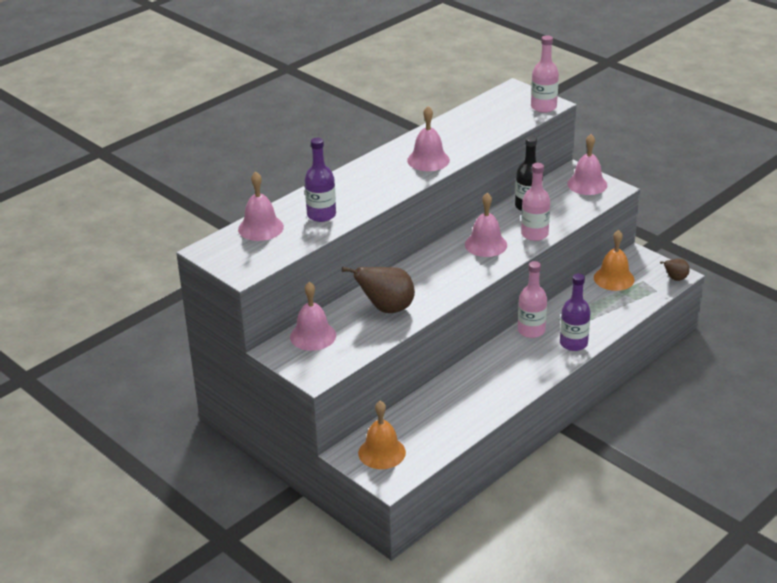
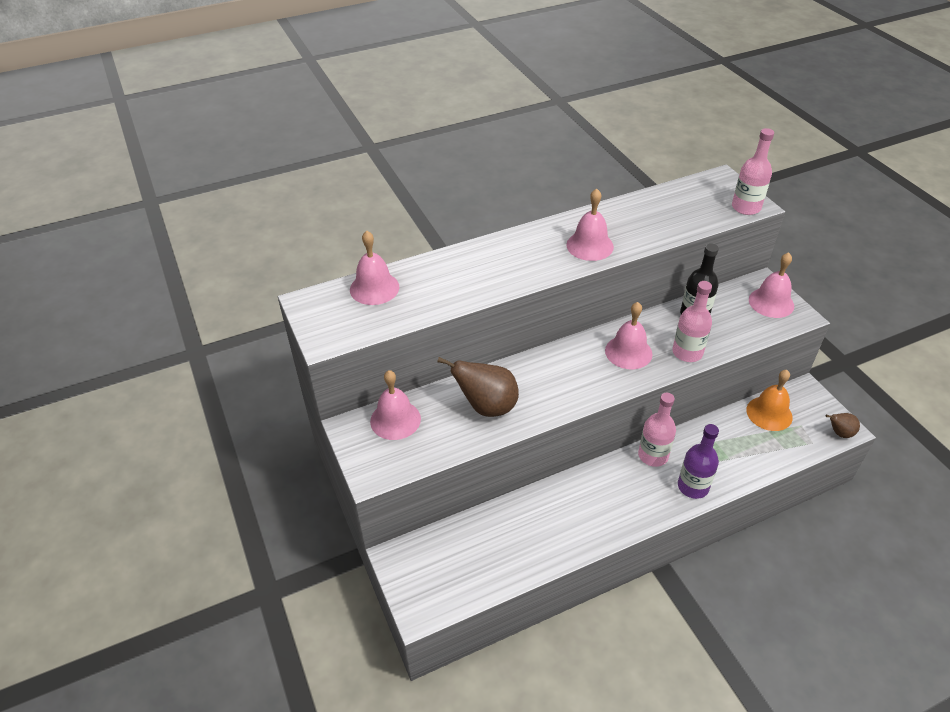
camera: 20 degrees right, 10 degrees up
purple bottle [305,138,336,222] -> none
orange bell [358,401,406,469] -> none

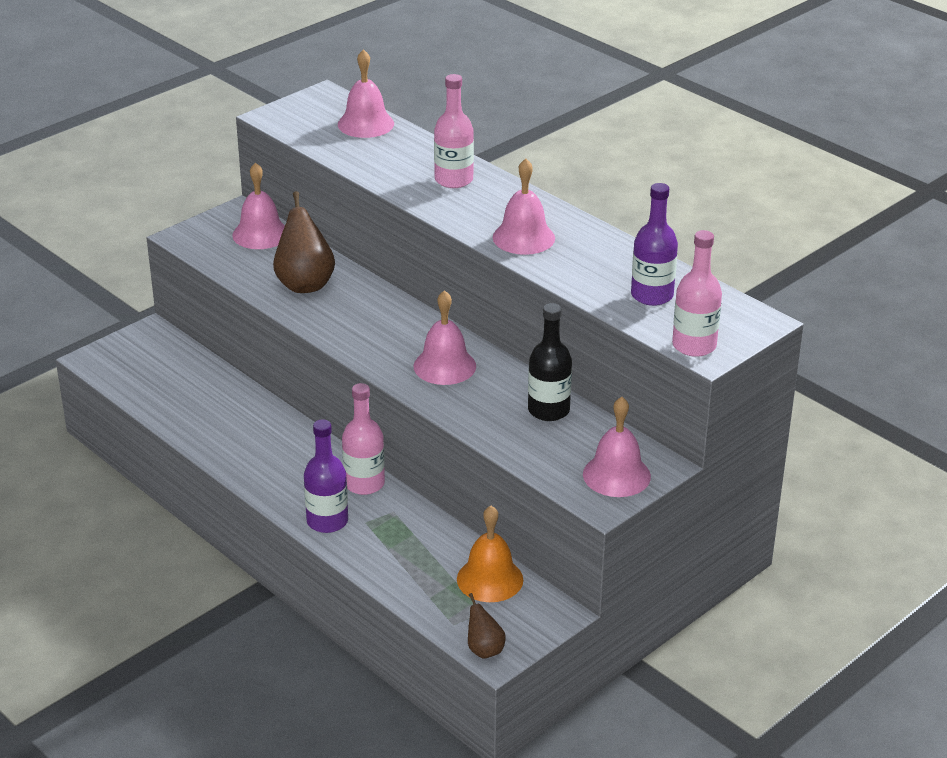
camera: 70 degrees right, 10 degrees down
pink bottle [672,281,712,362] -> pink bottle moved to [434,74,474,188]
none -> purple bottle [631,183,678,306]

